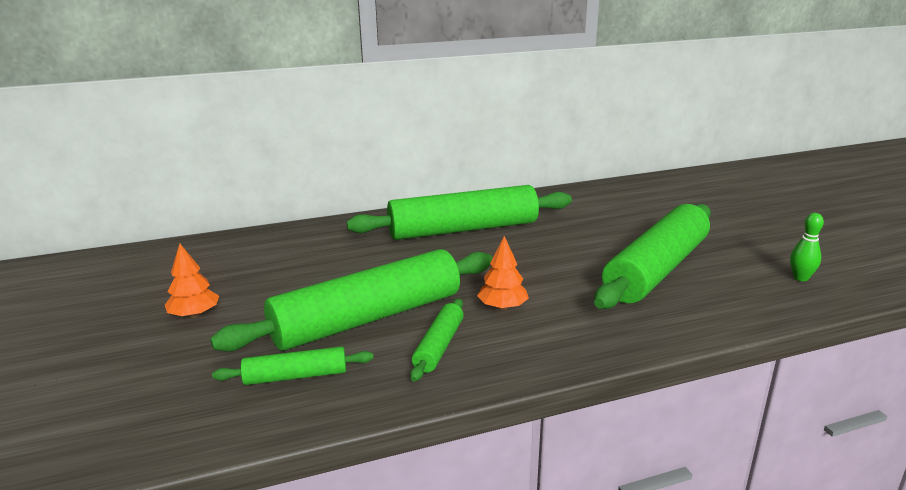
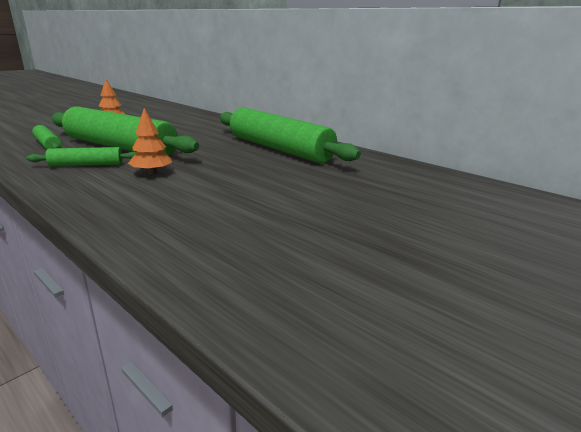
camera: 60 degrees right, 0 degrees up
green rolling pin [594,204,711,309] -> none
green bowling pin [790,213,824,281] -> none

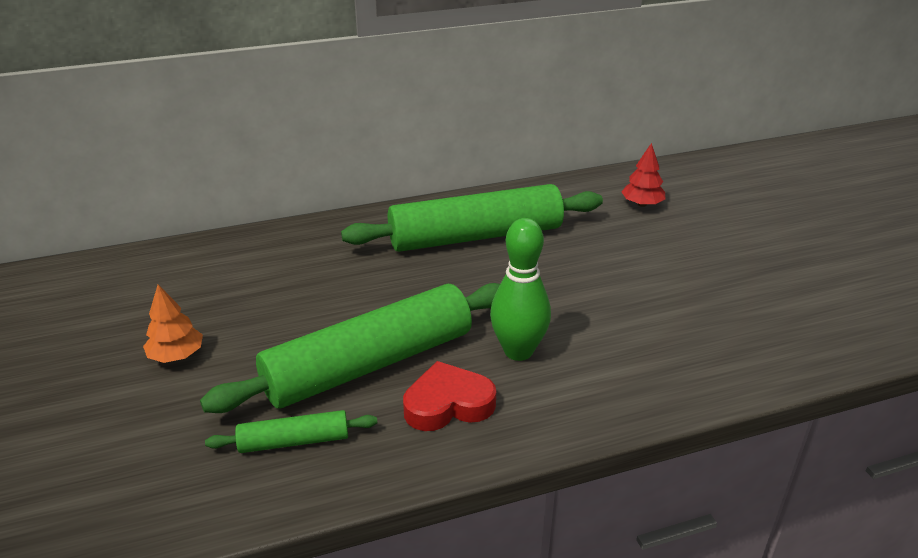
camera: 60 degrees left, 10 degrees up
green rolling pin [26,147,136,167] -> red heart [403,361,496,431]
orange tree [128,108,172,174] -> green bowling pin [490,218,551,361]
none -> red tree [621,143,665,207]

